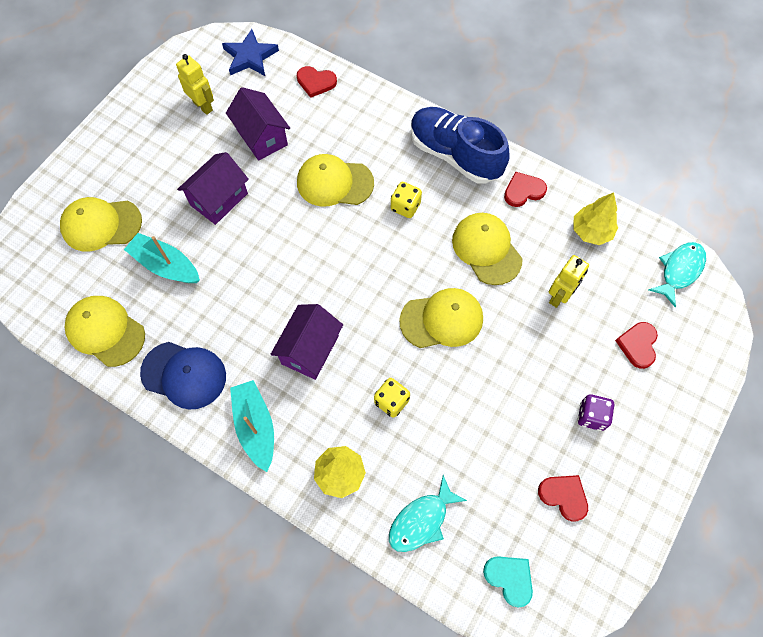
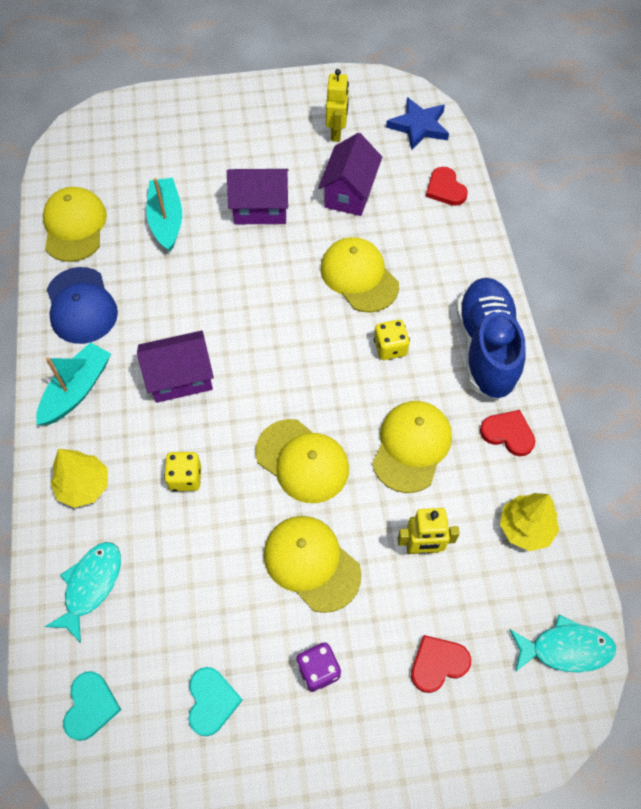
camera: 50 degrees right, 5 degrees down
yellow cap [60,197,142,252] -> yellow cap moved to [264,516,362,613]
turquoise fish [389,475,467,552] -> turquoise fish turned 105 degrees clockwise [44,542,121,643]
red heart [538,475,588,522] -> turquoise heart [188,667,243,736]

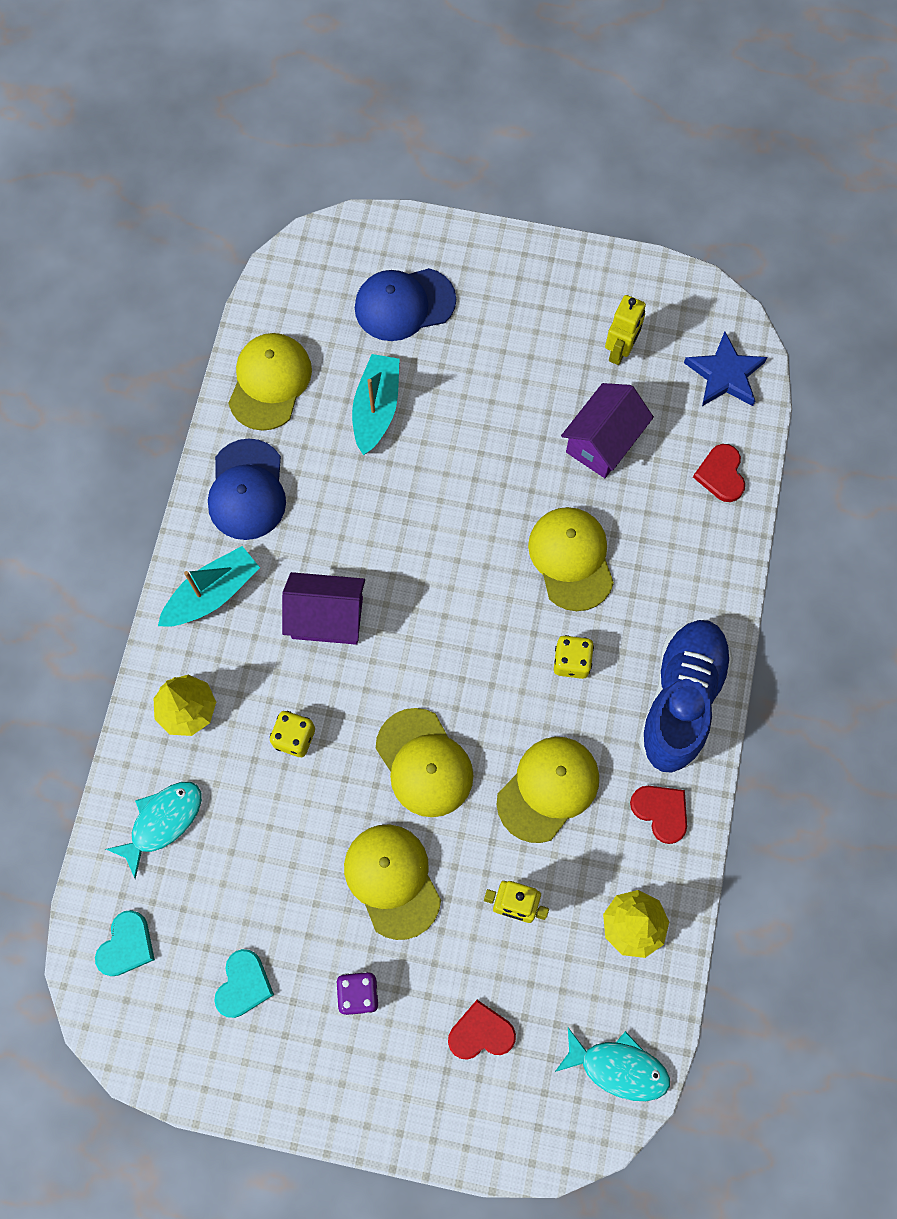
camera: 20 degrees right, 10 degrees up
purple house [227,169,289,224] -> none
none -> blue cap [355,268,456,341]

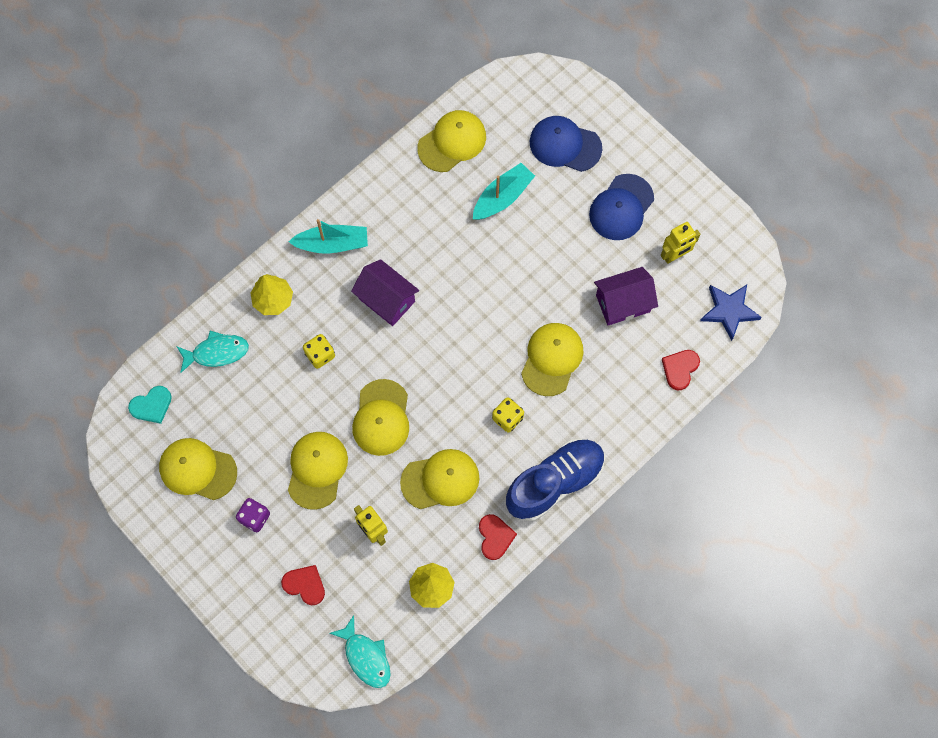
camera: 35 degrees right, 0 degrees up
blue cap [208,438,286,540] -> blue cap moved to [589,174,654,240]
turquoise heart [214,949,274,1018] -> yellow cap [159,438,237,500]

